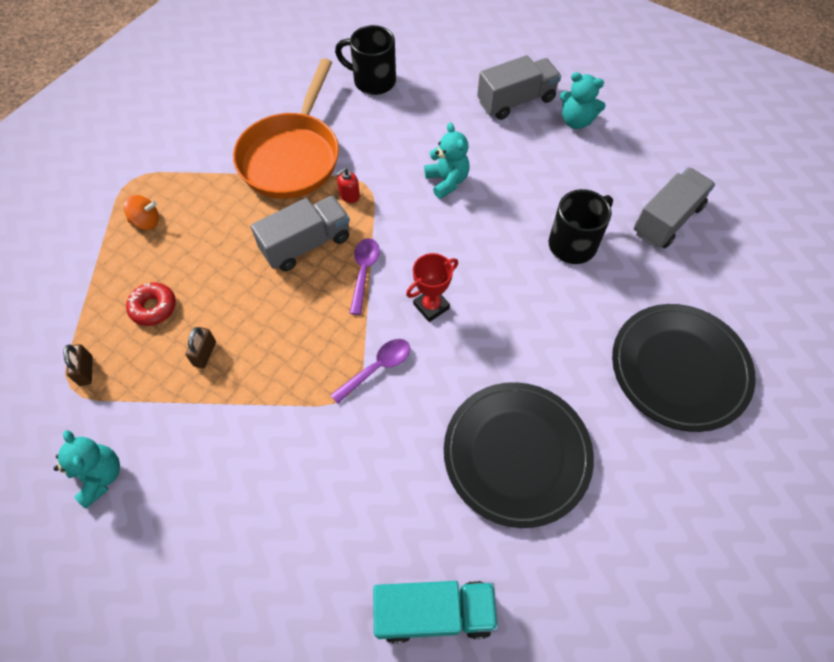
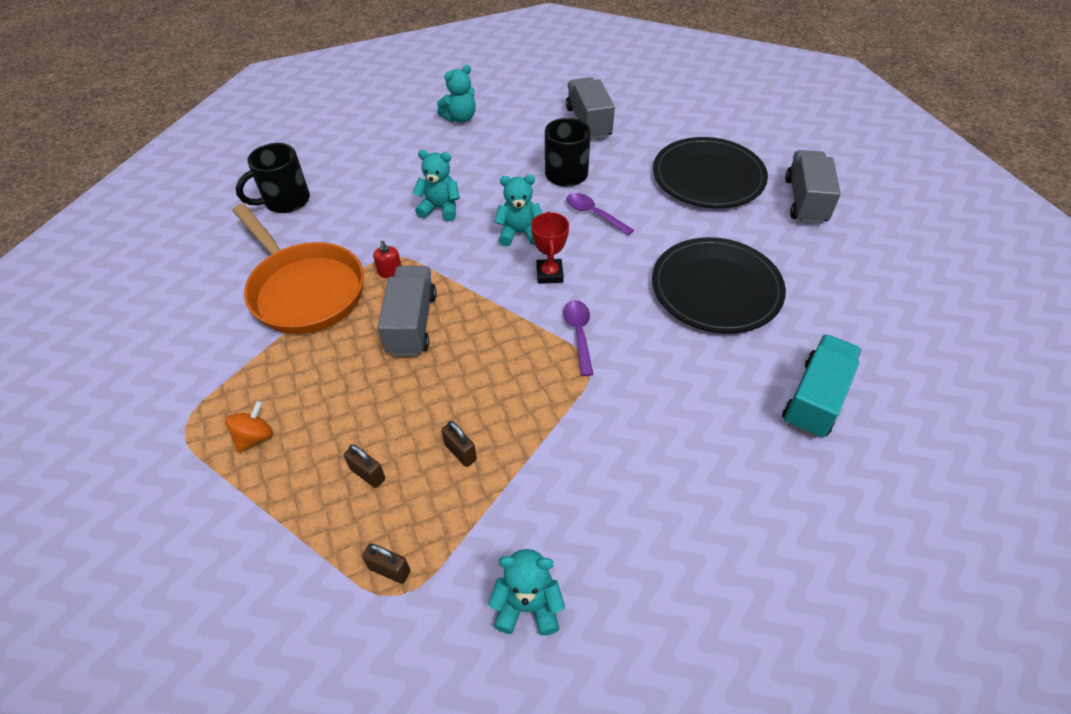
camera: 55 degrees left, 10 degrees down
red donut [126,282,176,326] -> brown padlock [344,444,385,488]
purple spoon [350,238,380,315] -> purple spoon moved to [566,193,634,236]
grey truck [477,55,561,120] -> grey truck moved to [785,150,841,224]
none -> turquoise teddy bear [494,175,542,246]

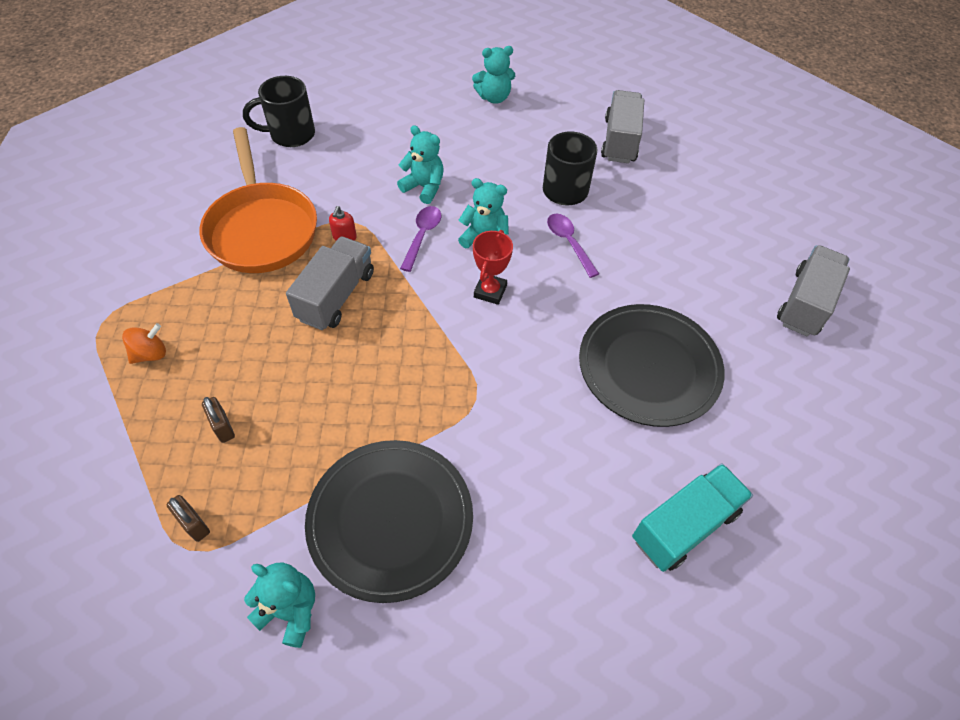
camera: 20 degrees right, 5 degrees up
brown padlock [441,421,477,467] -> none
purple spoon [563,300,594,376] -> purple spoon moved to [400,206,441,272]
black plate [653,137,768,208] -> black plate moved to [305,440,473,603]

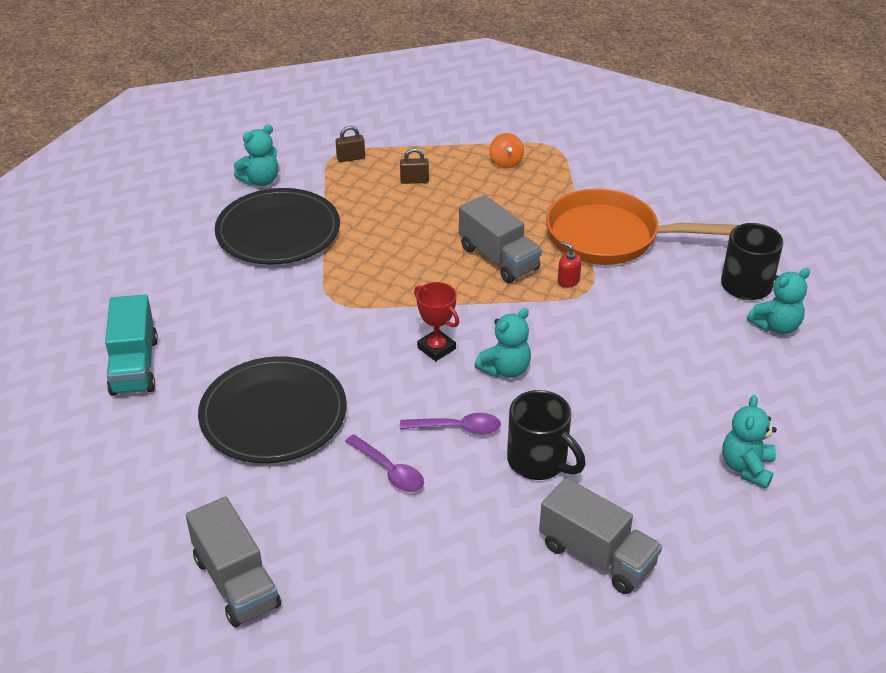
camera: 120 degrees right, 15 degrees down
turquoise teddy bear [397,125,444,204] -> turquoise teddy bear moved to [747,268,810,335]
purple spoon [400,206,441,272] -> purple spoon moved to [345,434,424,492]

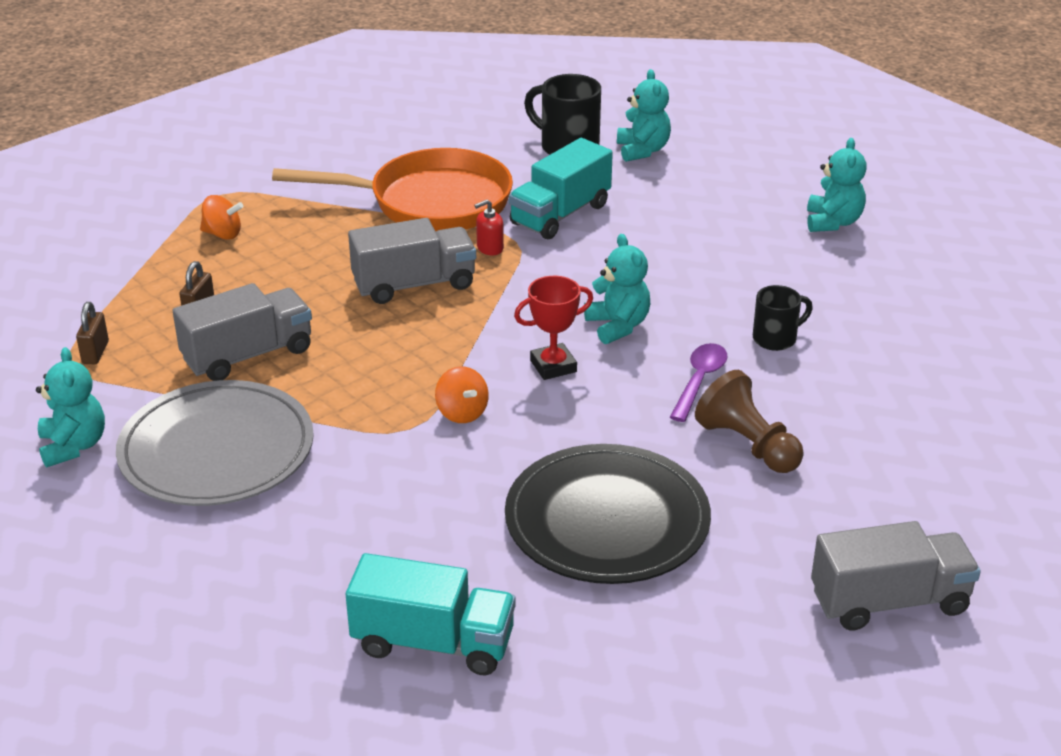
camera: 70 degrees left, 5 degrees down
black plate [215,188,340,265] -> grey plate [116,380,314,506]
purple spoon [345,434,424,492] -> brown pawn [695,370,804,473]
black mug [507,390,586,480] -> black mug [753,285,813,351], size x0.63
grey truck [539,478,662,594] -> grey truck moved to [173,283,312,381]
orange pan [546,189,738,265] -> orange pan turned 120 degrees counterclockwise [272,148,513,231]
turquoise teddy bear [722,395,777,489] -> turquoise teddy bear turned 120 degrees counterclockwise [807,138,867,232]
none -> orange spinning top [435,366,489,423]
none -> turquoise truck [509,138,613,239]

